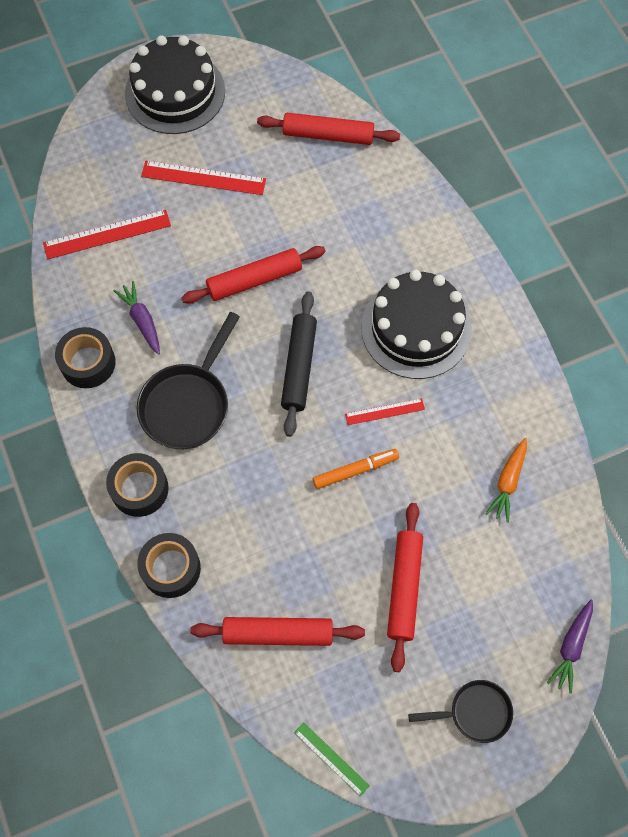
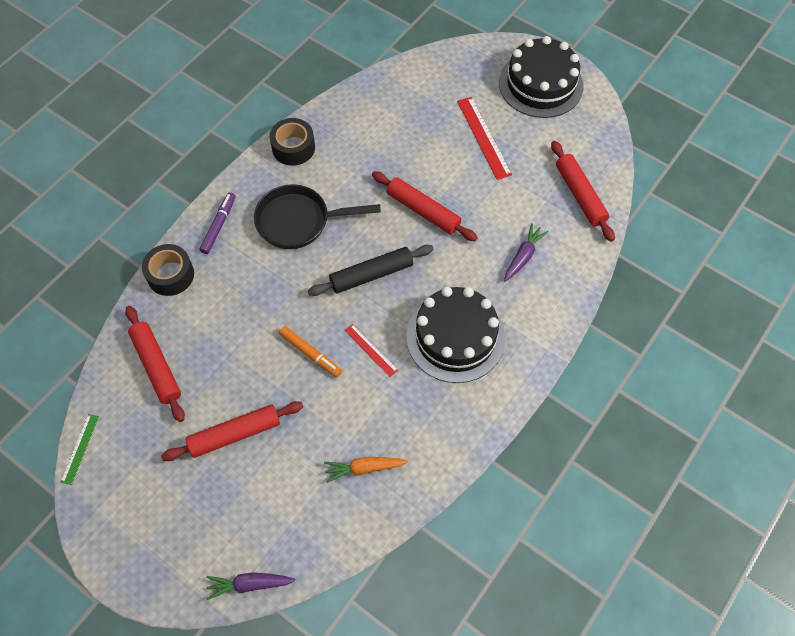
camera: 60 degrees right, 5 degrees down
red ruler [43,209,171,259] -> none
black tape [106,453,169,517] -> purple marker [199,193,236,254]
purple carrot [113,281,160,355] -> purple carrot moved to [504,223,549,282]
black pan [408,680,513,743] -> none

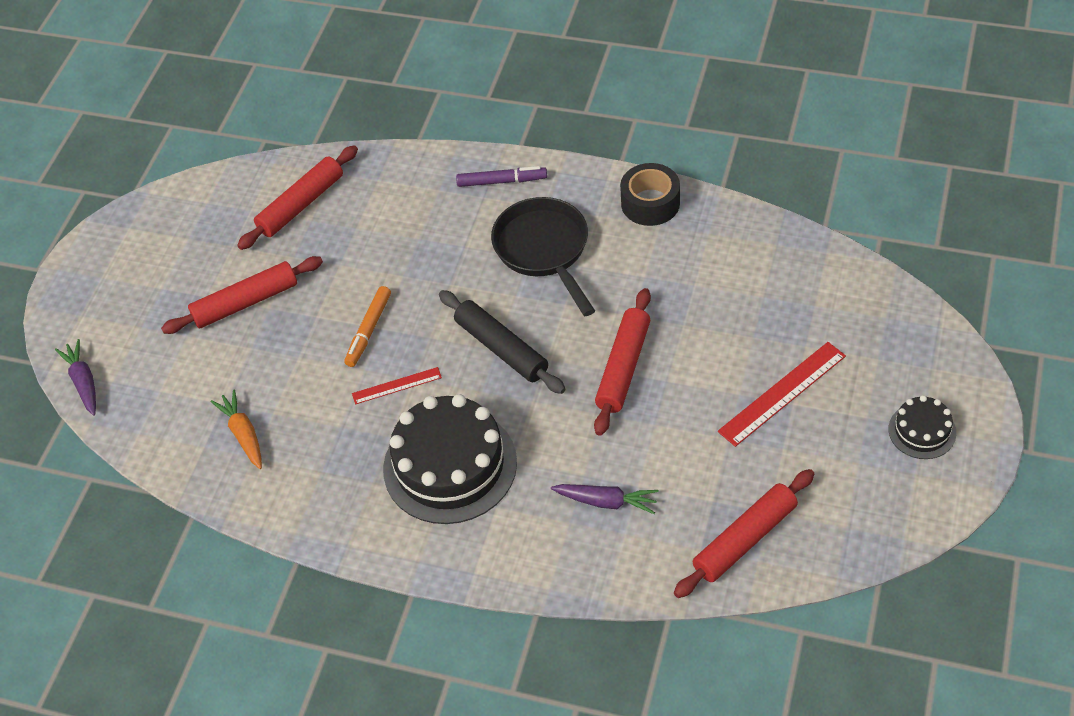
camera: 75 degrees right, 10 degrees down
green ruler [61,414,99,485] -> none
black tape [142,244,194,296] -> none
red rolling pin [161,401,303,461] -> red rolling pin turned 75 degrees counterclockwise [161,256,323,334]
red ruler [344,324,398,377] -> red ruler turned 45 degrees clockwise [352,367,442,405]
black cake [499,36,583,118] -> black cake [888,395,956,459], size x0.49

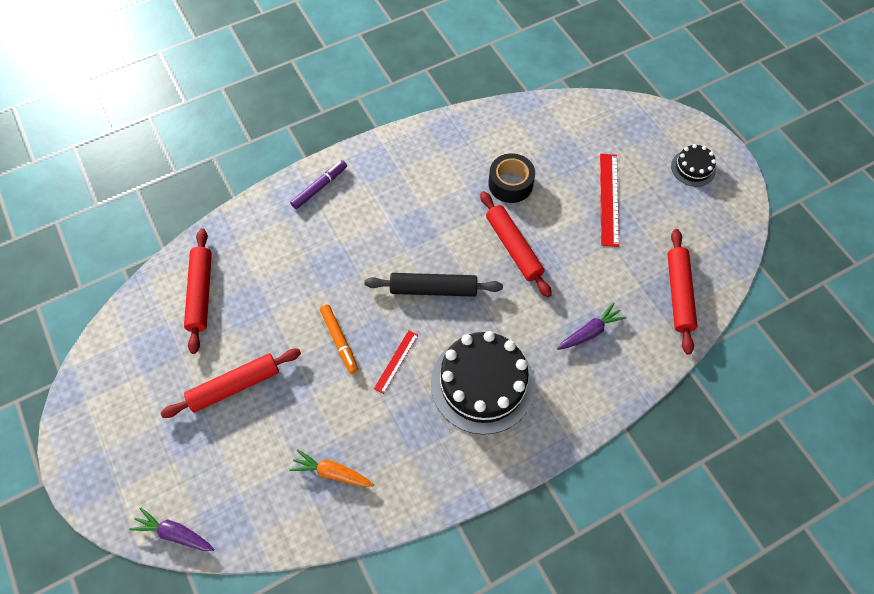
camera: 50 degrees left, 10 degrees up
red rolling pin [161,256,323,334] -> red rolling pin turned 45 degrees clockwise [160,349,301,418]
black pan [491,197,595,316] -> none
black tape [620,163,680,226] -> black tape moved to [488,153,535,203]

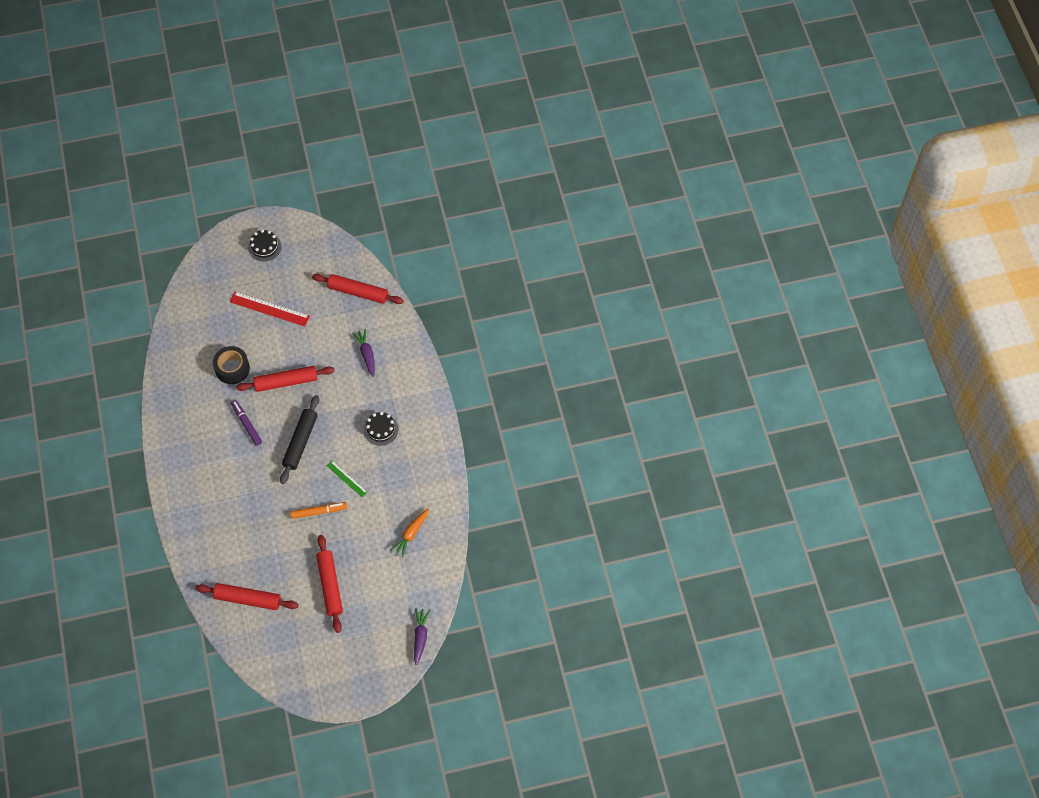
camera: 75 degrees left, 0 degrees up
purple carrot [129,508,214,551] -> purple carrot turned 150 degrees clockwise [414,608,430,666]
purple marker [290,160,347,209] -> purple marker moved to [231,400,262,446]
red ruler [374,330,418,394] -> green ruler [327,461,367,497]
black cake [431,331,535,435] -> black cake [363,412,398,446], size x0.49

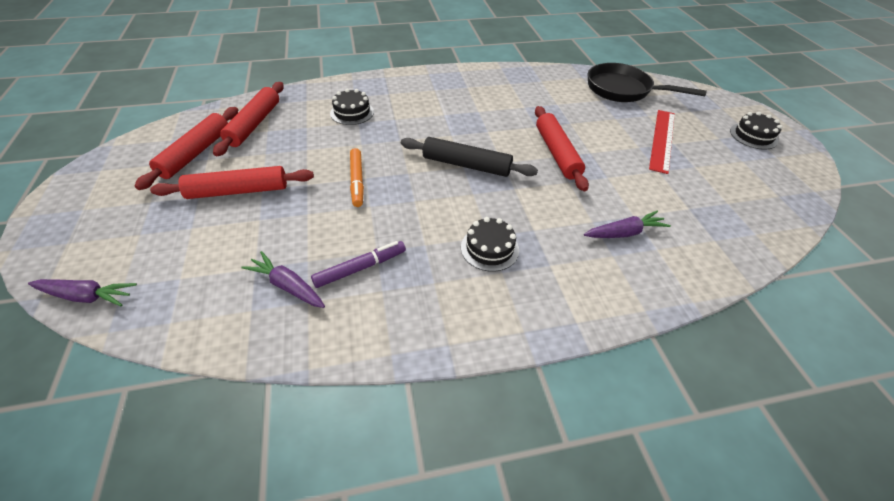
camera: 90 degrees right, 15 degrees down
black tape [213,346,250,384] -> none
purple marker [231,400,262,446] -> purple marker moved to [311,241,406,288]
red rolling pin [312,274,404,304] -> red rolling pin moved to [135,107,238,190]
green ruler [327,461,367,497] -> none
orange carrot [390,509,429,558] -> purple carrot [241,251,325,308]
none -> black cake [330,89,374,125]
none -> black pan [588,63,707,102]

